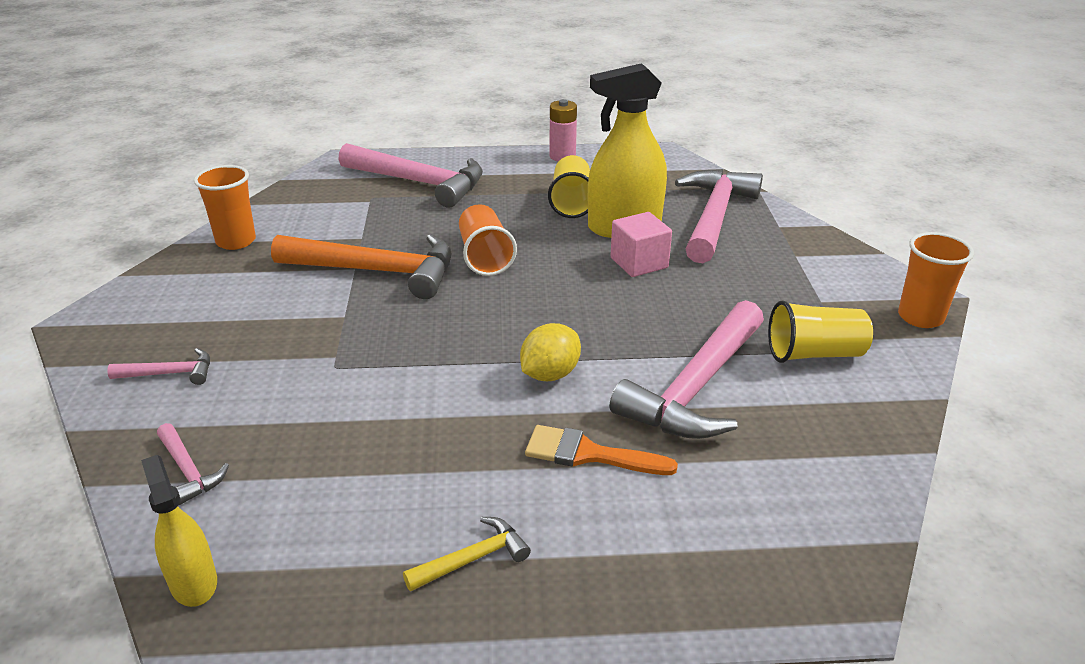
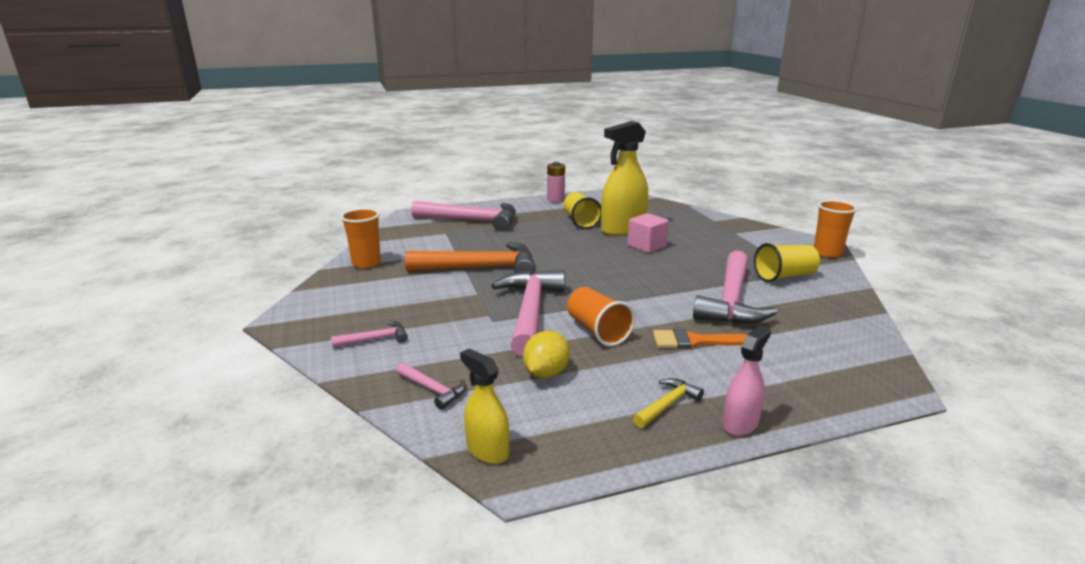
camera: 15 degrees left, 10 degrees down
orange cup [459,204,517,276] -> orange cup moved to [567,287,635,346]
yellow lemon [520,323,581,381] -> yellow lemon moved to [523,331,570,378]
pink hammer [675,169,763,263] -> pink hammer moved to [491,270,565,357]
none -> pink spray bottle [723,326,771,436]

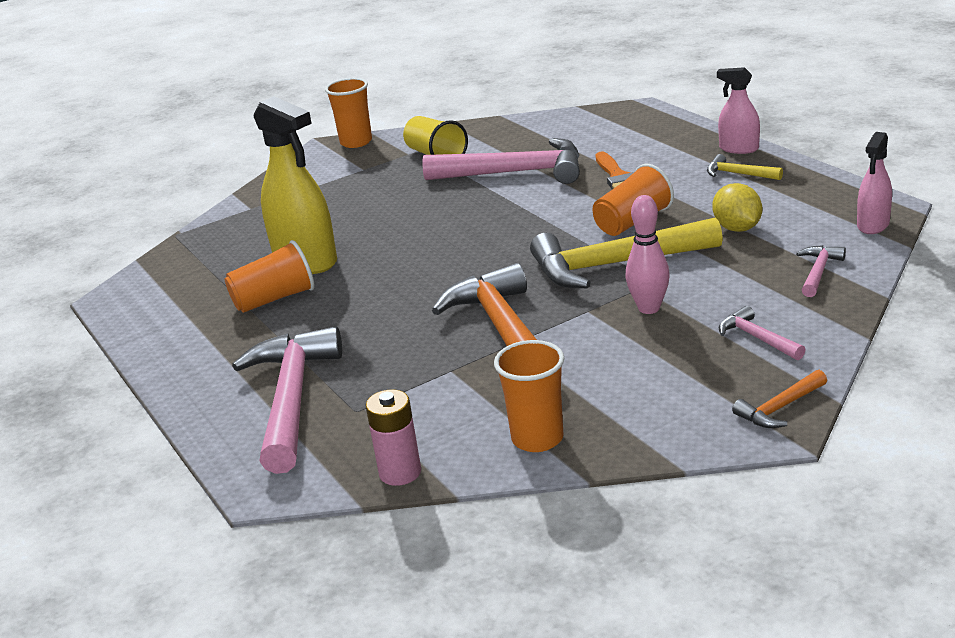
camera: 100 degrees left, 5 degrees up
yellow spray bottle [460,349,509,464] -> pink spray bottle [857,132,892,234]
pink hammer [491,270,565,357] -> yellow hammer [530,217,723,289]
yellow lemon [523,331,570,378] -> yellow lemon turned 60 degrees clockwise [712,183,762,232]
pink battery [547,162,565,203] -> pink battery moved to [365,389,421,486]
yellow cup [564,192,601,229] -> orange cup [225,240,315,313]
pink cube [627,213,669,253] -> none
none -> pink bowling pin [625,195,670,314]
none -> orange hammer [732,370,827,428]

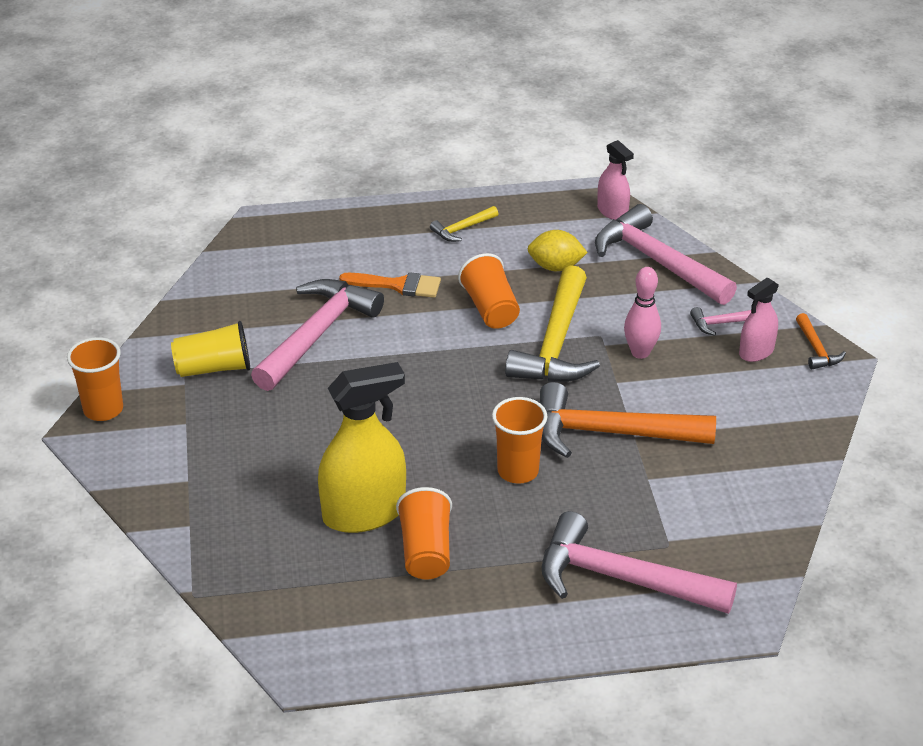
camera: 70 degrees left, 10 degrees up
pink battery [365,389,421,486] -> none
orange cup [494,340,564,452] -> orange cup moved to [492,397,547,484]
pink spray bottle [717,67,760,154] -> pink spray bottle moved to [739,277,779,362]
pink hammer [796,245,846,297] -> pink hammer [595,204,737,305], size x2.20

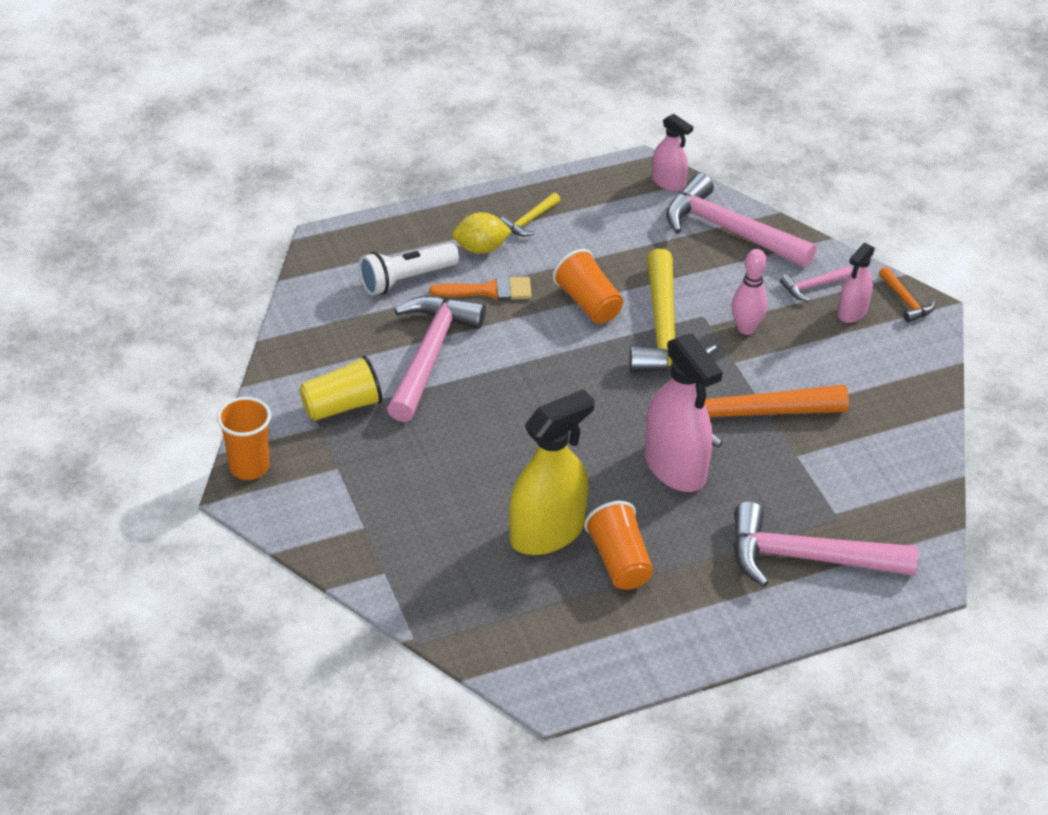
camera: 15 degrees left, 5 degrees up
orange cup [492,397,547,484] -> pink spray bottle [645,334,723,492]
yellow lemon [527,230,588,271] -> yellow lemon moved to [452,212,512,254]
none -> white flashlight [359,243,459,296]

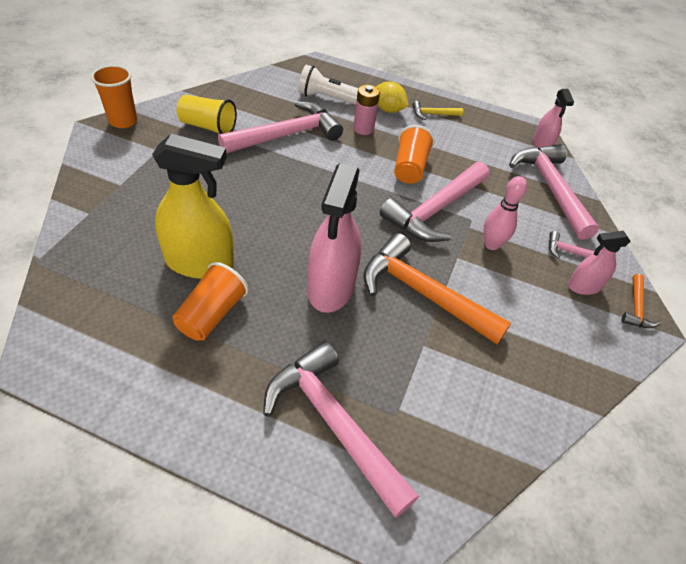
camera: 40 degrees right, 5 degrees up
orange brush [429,276,532,301] -> pink battery [353,85,380,135]
yellow hammer [629,249,717,373] -> pink hammer [380,162,489,242]

